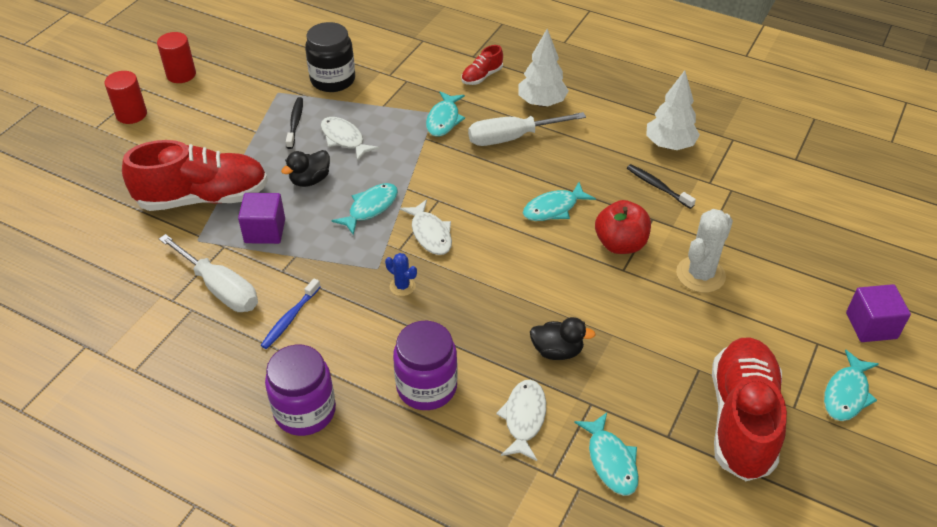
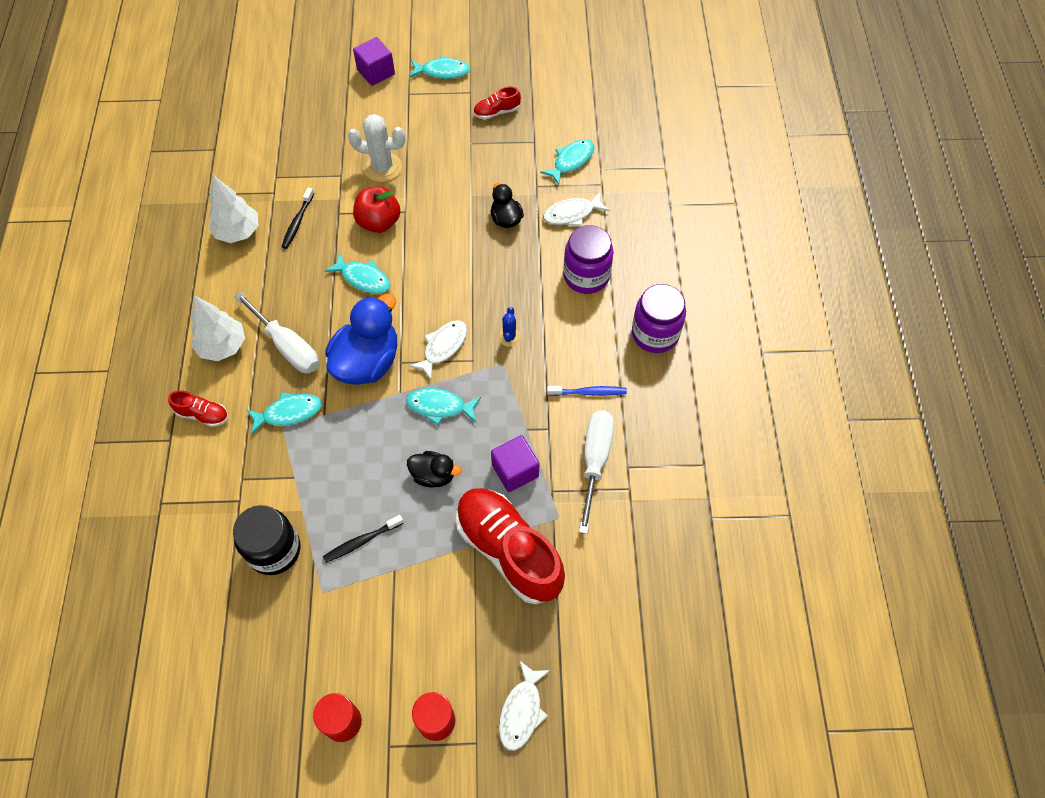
camera: 120 degrees left, 15 degrees up
white fish [321,117,379,161] -> white fish moved to [499,660,550,751]
red shoe [712,337,787,481] -> red shoe [473,86,521,120], size x0.45
none -> blue duck [325,293,397,385]

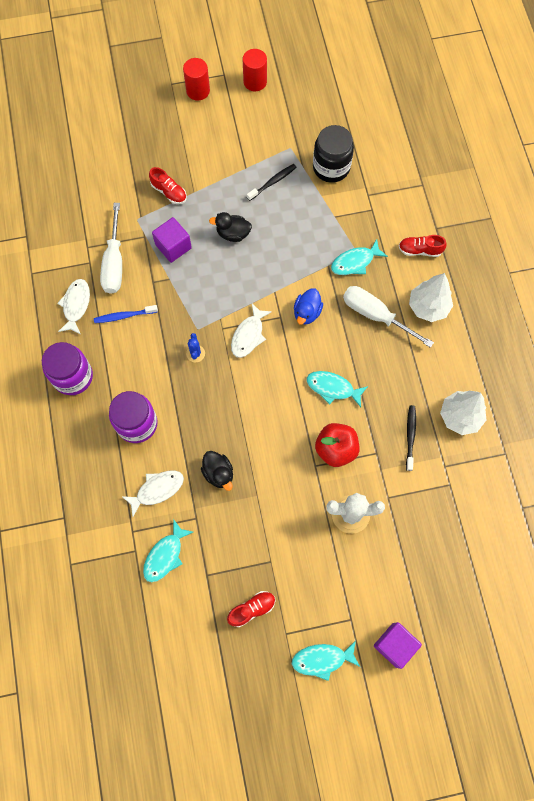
camera: 170 degrees right, 10 degrees up
blue duck [325,293,397,385] -> blue duck [294,288,323,325], size x0.53
turquoise fish [406,388,481,425] -> none
red shoe [456,488,565,604] -> red shoe [149,167,187,204], size x0.45
white fish [499,660,550,751] -> white fish moved to [57,279,90,335]

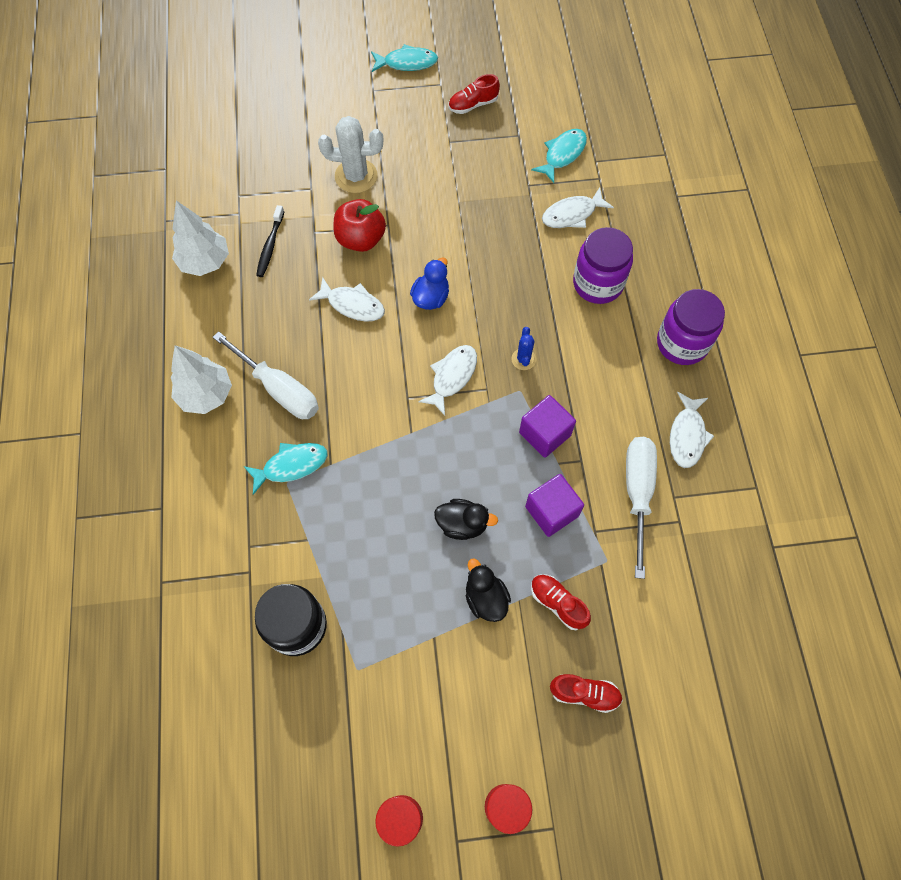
camera: 175 degrees left, 5 degrees down
blue toothbrush [94,305,158,323] -> none
black duck [201,451,233,491] -> black duck moved to [466,559,511,622]
black toothbrush [247,164,297,201] -> none
blue duck [294,288,323,325] -> blue duck moved to [410,257,449,310]
turquoise fish [307,371,368,407] -> white fish [309,277,385,322]
purple cube [374,622,422,669] -> purple cube moved to [519,395,576,458]
red shoe [399,235,447,257] -> red shoe moved to [550,674,623,713]

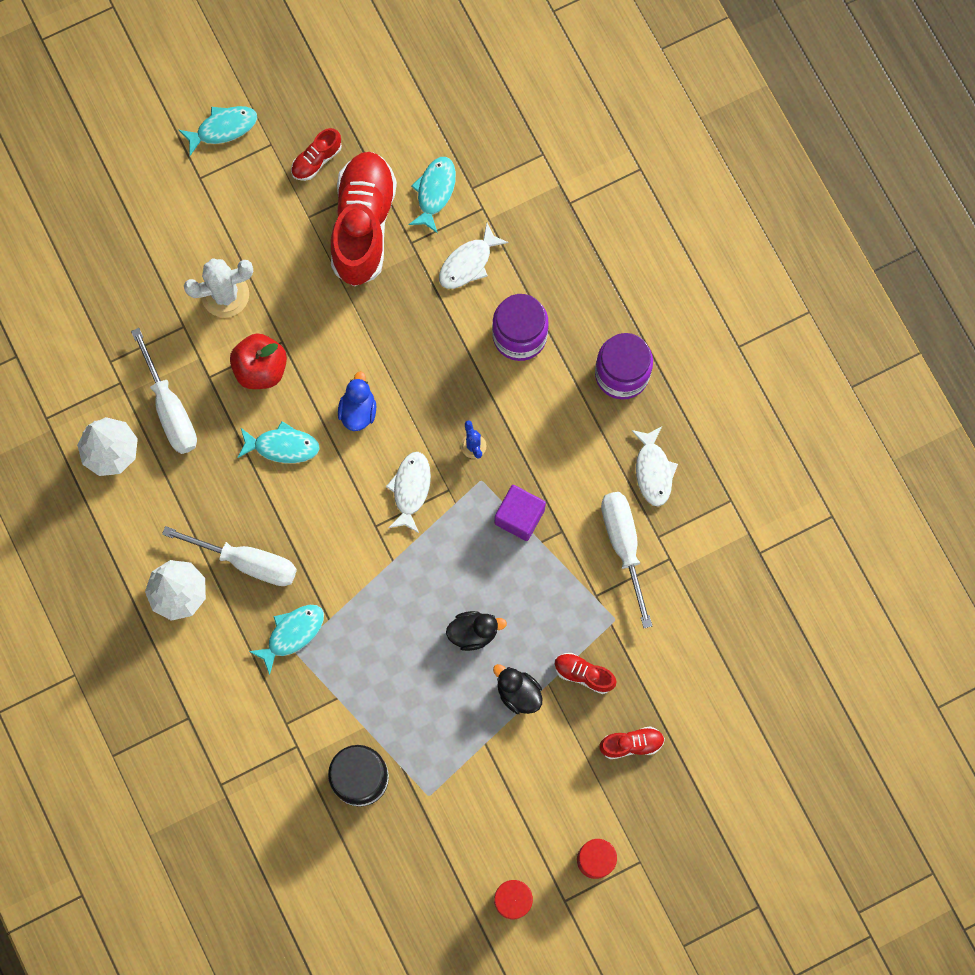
camera: 20 degrees left, 10 degrees up
black toothbrush [256,205,285,277] -> white screwdriver [131,328,197,454]
white fish [309,277,385,322] -> turquoise fish [237,421,320,463]
purple cube [525,474,584,537] -> none
none -> red shoe [331,152,397,286]

